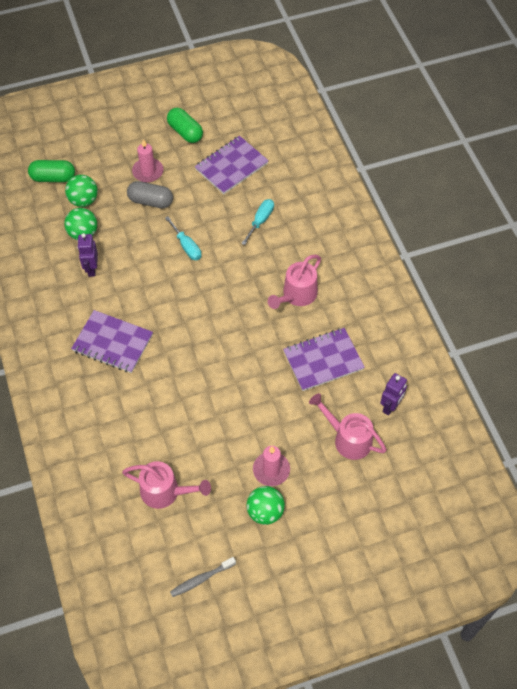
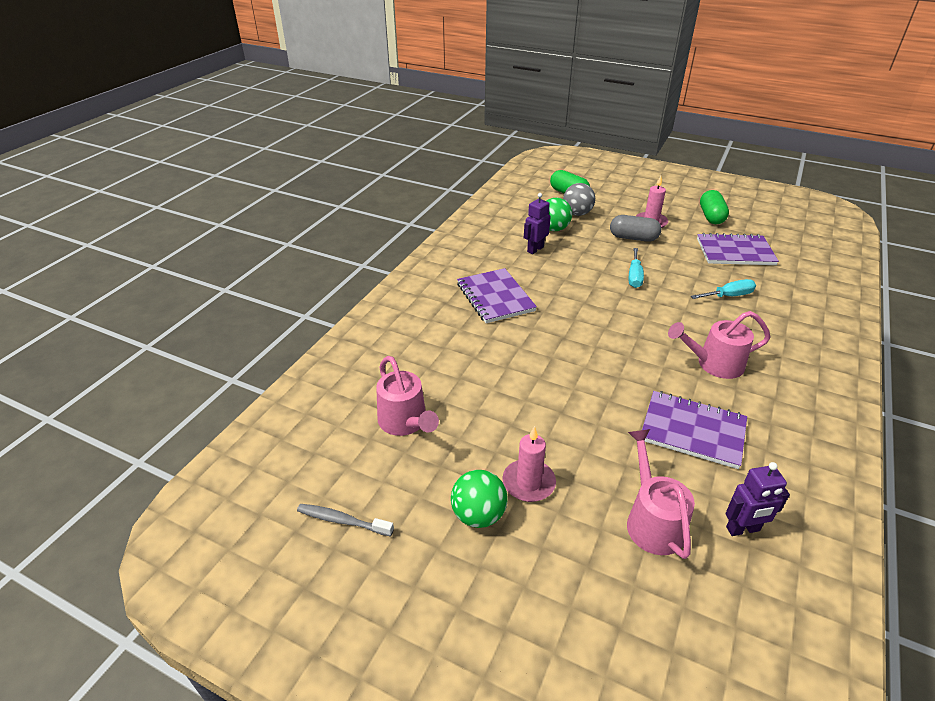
camera: 45 degrees right, 20 degrees down
green ball [65,175,98,207] -> grey ball [563,183,595,216]
grey capsule [127,181,173,208] -> grey capsule turned 45 degrees counterclockwise [610,215,661,242]

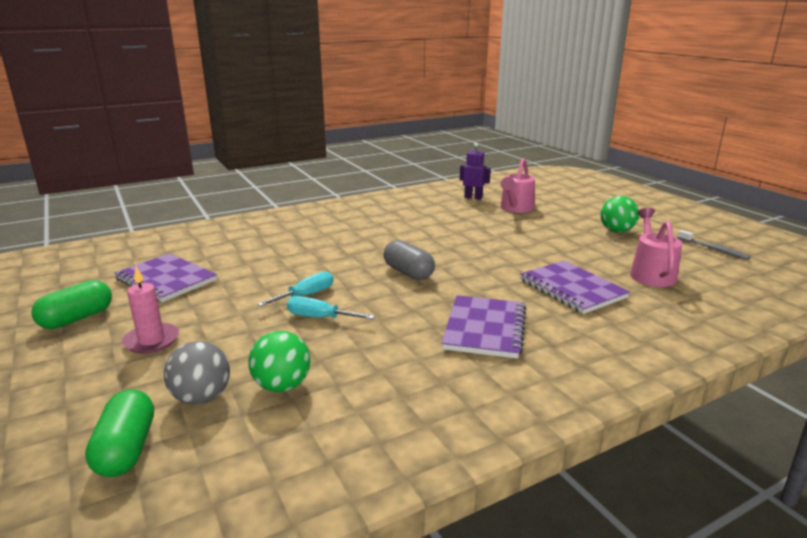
camera: 145 degrees left, 15 degrees down
pink candle [502,426,556,502] -> none
purple robot [524,193,551,254] -> none
grey capsule [610,215,661,242] -> grey capsule moved to [384,240,435,280]
purple notebook [642,391,747,469] -> purple notebook moved to [520,260,630,314]
pink watering can [668,311,771,379] -> none
turquoise screwdriver [691,279,756,299] -> turquoise screwdriver moved to [287,296,375,319]

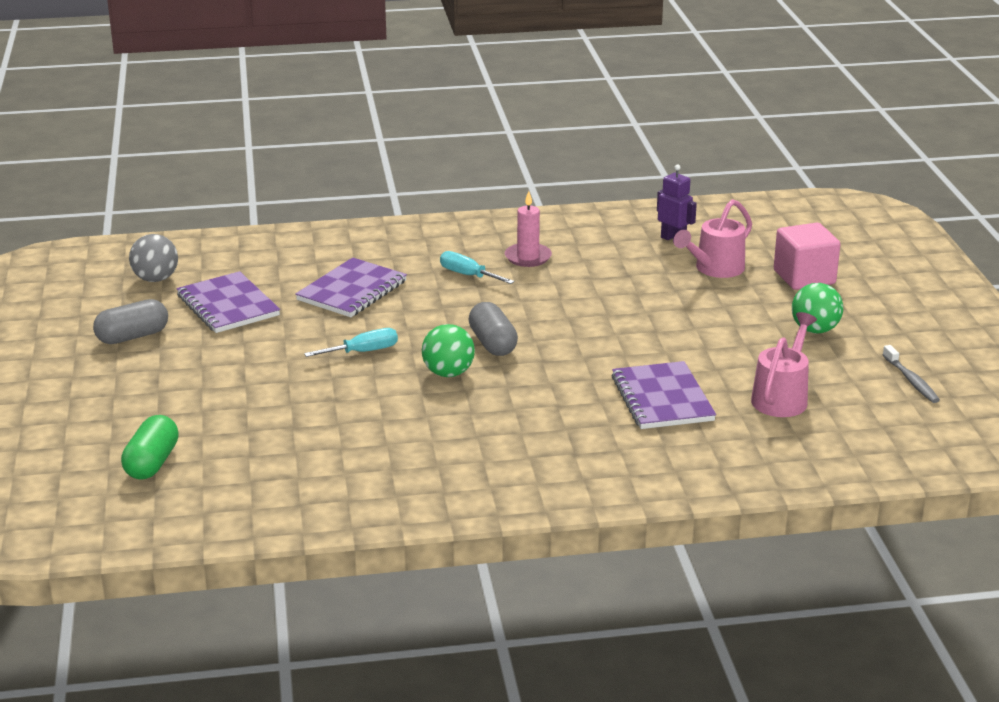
camera: 20 degrees right, 5 degrees up
green capsule [31,280,112,329] -> grey capsule [93,299,168,344]
pink candle [122,267,179,354] -> pink candle moved to [505,191,552,267]
grey ball [164,341,230,405] -> grey ball moved to [129,234,178,282]
green ball [248,331,310,392] -> green ball moved to [422,324,475,377]
turquoise screwdriver [287,296,375,319] -> turquoise screwdriver moved to [440,251,515,284]
purple notebook [441,295,526,359] -> purple notebook moved to [295,257,407,317]
none -> pink cube [774,223,841,290]

